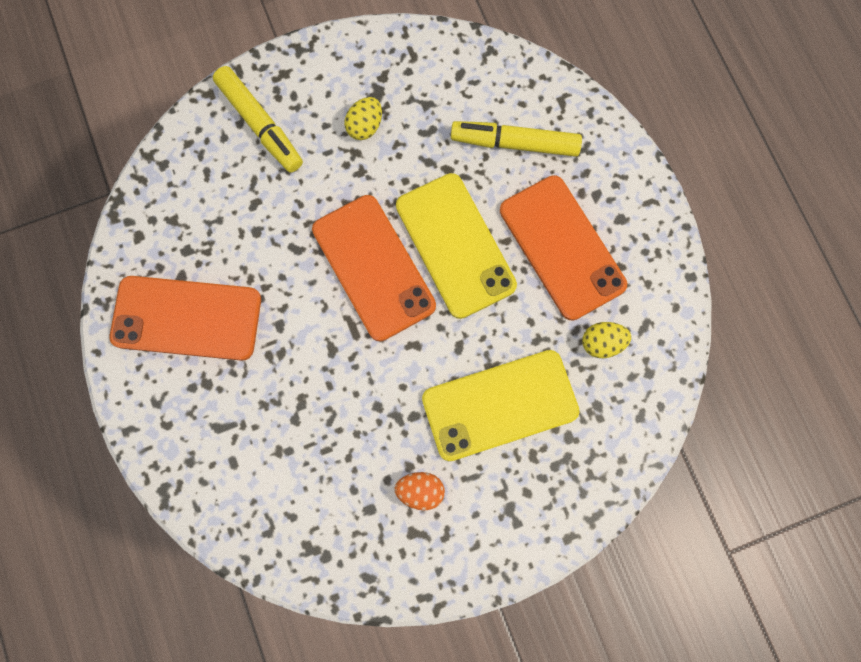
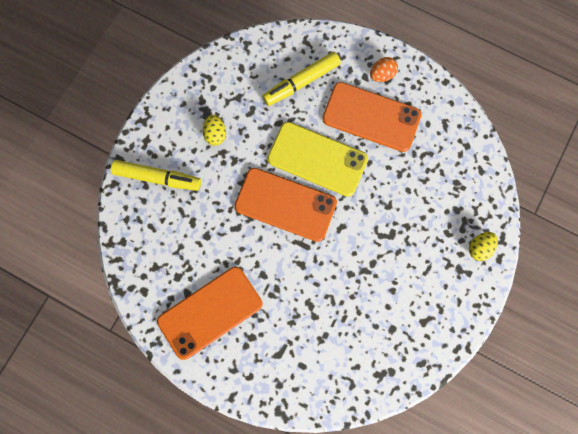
camera: 40 degrees left, 0 degrees up
orange egg [395,472,445,510] -> orange egg moved to [370,57,398,82]
yellow phone [422,350,580,461] -> none
yellow egg [582,322,631,358] -> yellow egg moved to [469,232,498,261]

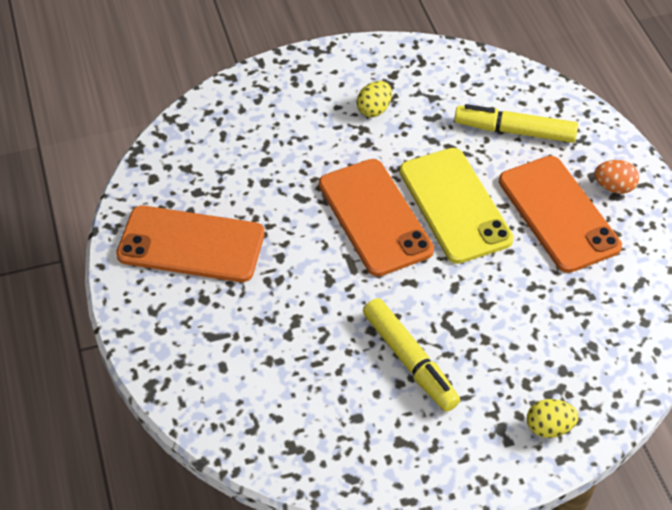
camera: 45 degrees right, 25 degrees down
yellow marker [111,160,201,191] -> yellow marker moved to [363,298,460,412]

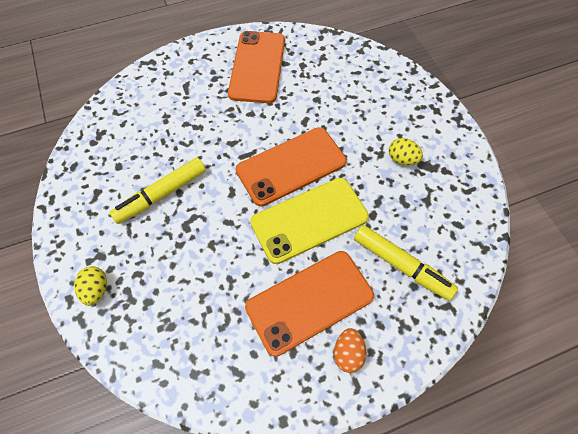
camera: 85 degrees right, 10 degrees up
yellow marker [454,104,578,143] -> yellow marker turned 120 degrees clockwise [354,225,458,300]

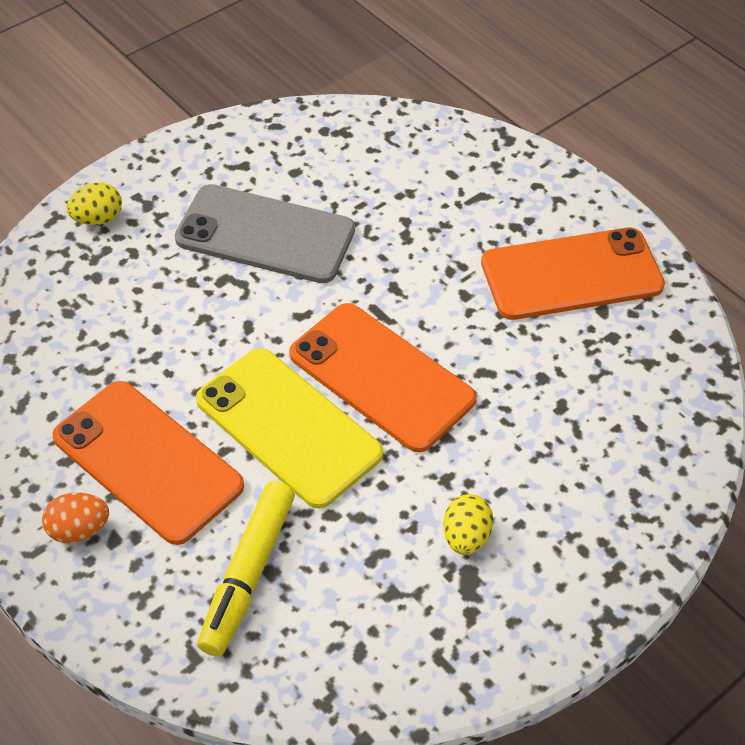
camera: 70 degrees right, 10 degrees down
yellow marker [109,158,206,224] -> grey phone [175,184,355,283]

